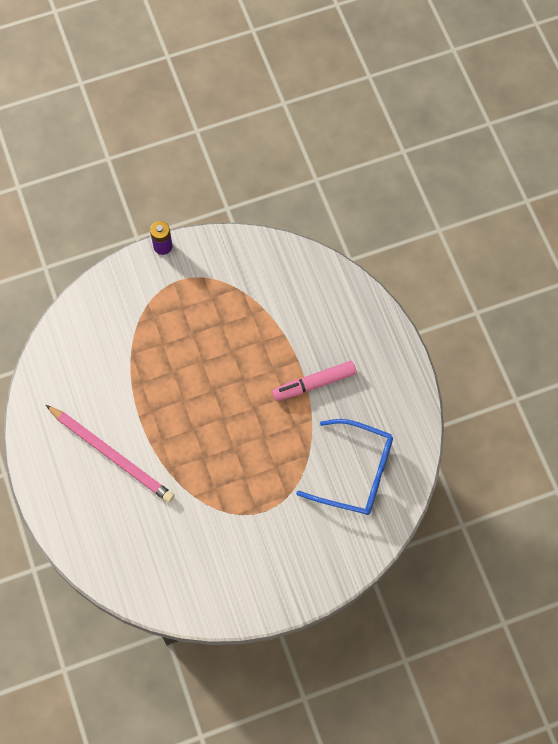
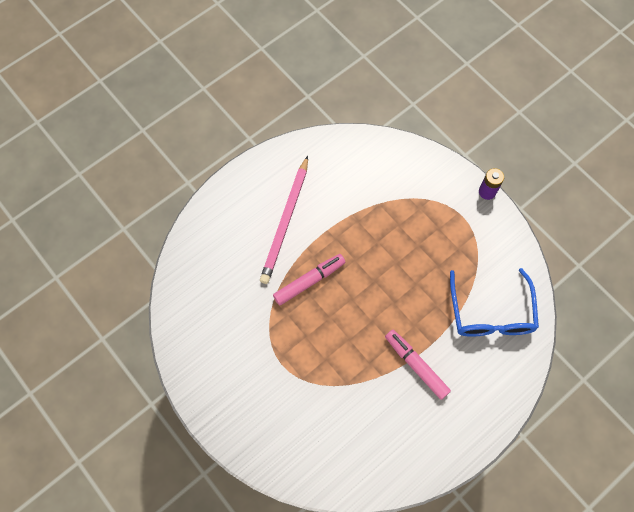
camera: 70 degrees right, 0 degrees up
blue glasses [296,419,393,515] -> blue glasses moved to [450,268,539,336]
none -> pink marker [273,254,345,305]

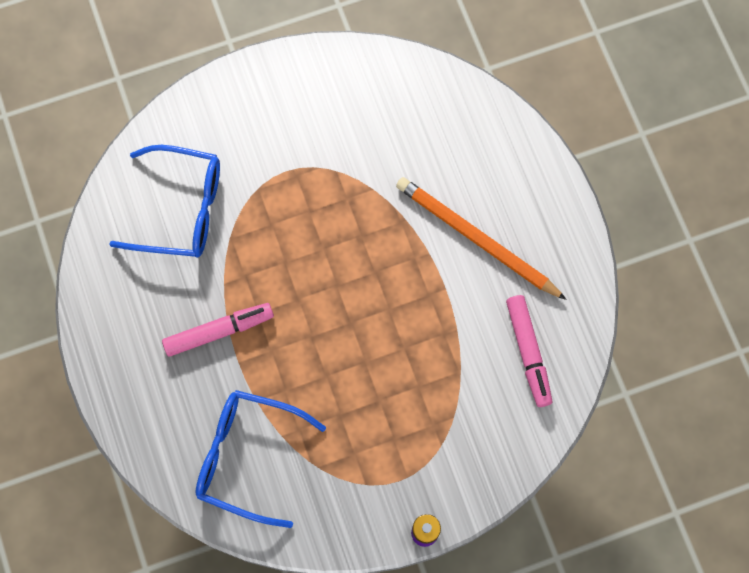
camera: 110 degrees right, 5 degrees up
pink pencil [260,156,308,284] -> orange pencil [396,177,567,300]
pink marker [273,254,345,305] -> pink marker moved to [506,295,553,407]
none -> blue glasses [109,145,220,258]

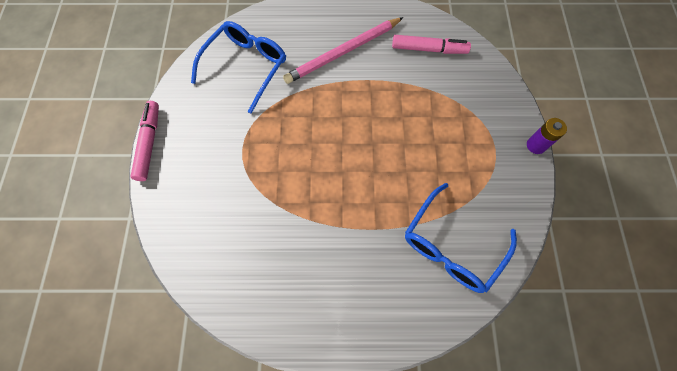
camera: 70 degrees left, 5 degrees down
blue glasses [109,145,220,258] -> blue glasses moved to [191,21,286,114]
pink marker [162,303,274,357] -> pink marker moved to [130,101,159,181]
orange pencil [396,177,567,300] -> pink pencil [283,17,404,84]

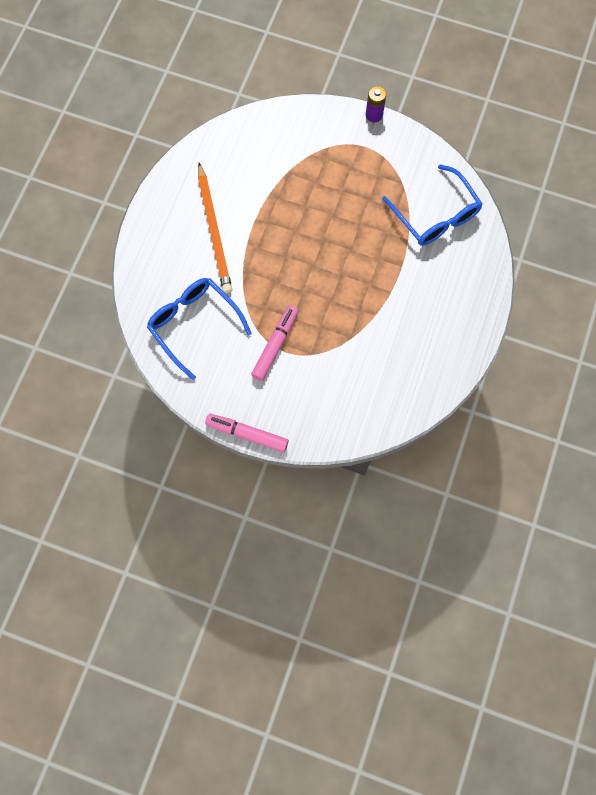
camera: 70 degrees left, 5 degrees up
pink pencil [283,17,404,84] -> orange pencil [198,163,232,293]
pink marker [392,35,471,54] -> pink marker moved to [251,305,299,381]

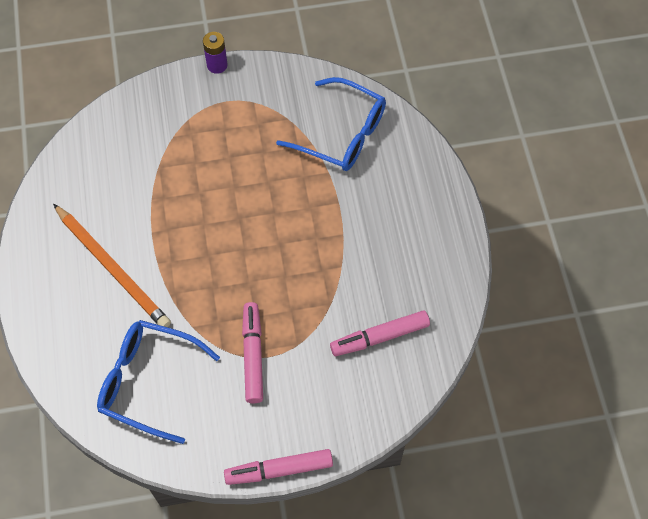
camera: 30 degrees left, 10 degrees down
none -> pink marker [330,310,430,356]

